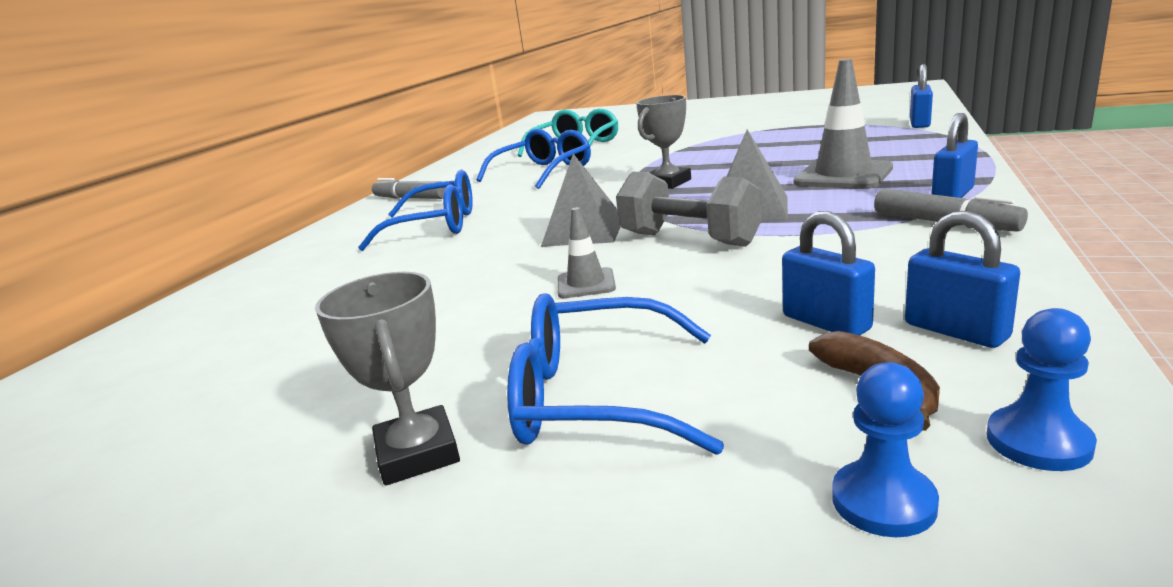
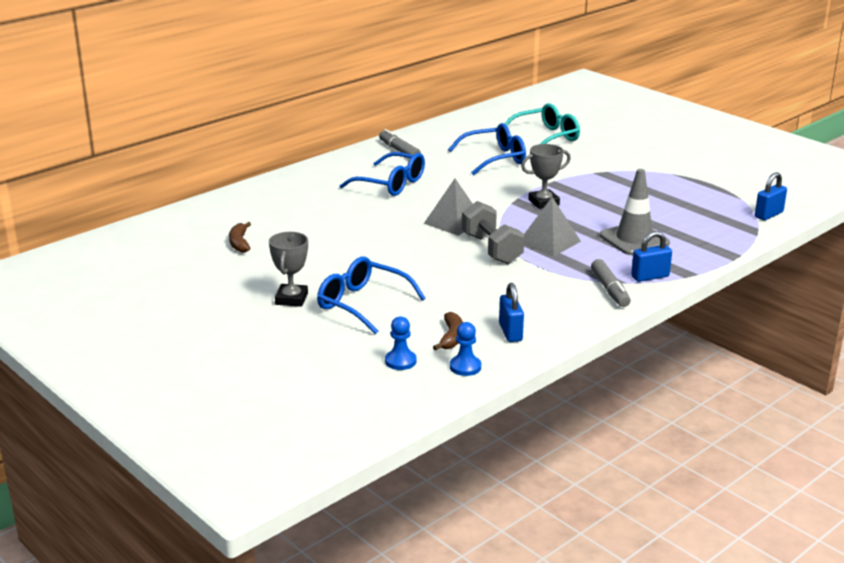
camera: 25 degrees right, 5 degrees up
grey traffic cone [558,207,616,298] -> none
blue padlock [782,211,875,335] -> none
none -> brown banana [229,222,251,253]

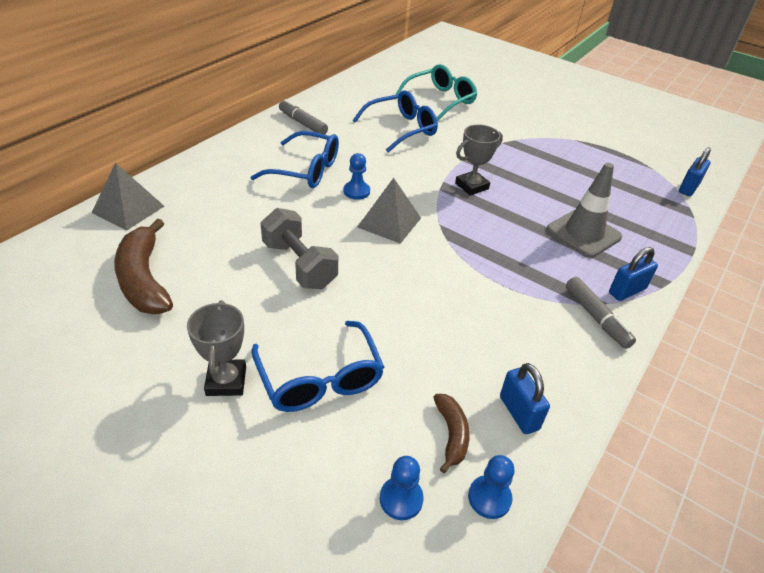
camera: 15 degrees left, 15 degrees up
brown banana [229,222,251,253] -> brown banana [114,219,173,314], size x1.88
blue glasses [317,257,426,334] -> blue glasses turned 135 degrees counterclockwise [251,321,384,412]
grey dumbbell [462,201,524,264] -> grey dumbbell moved to [260,208,338,289]
grey pyramid [524,197,581,256] -> grey pyramid moved to [92,163,164,231]
none -> blue pawn [343,153,370,200]

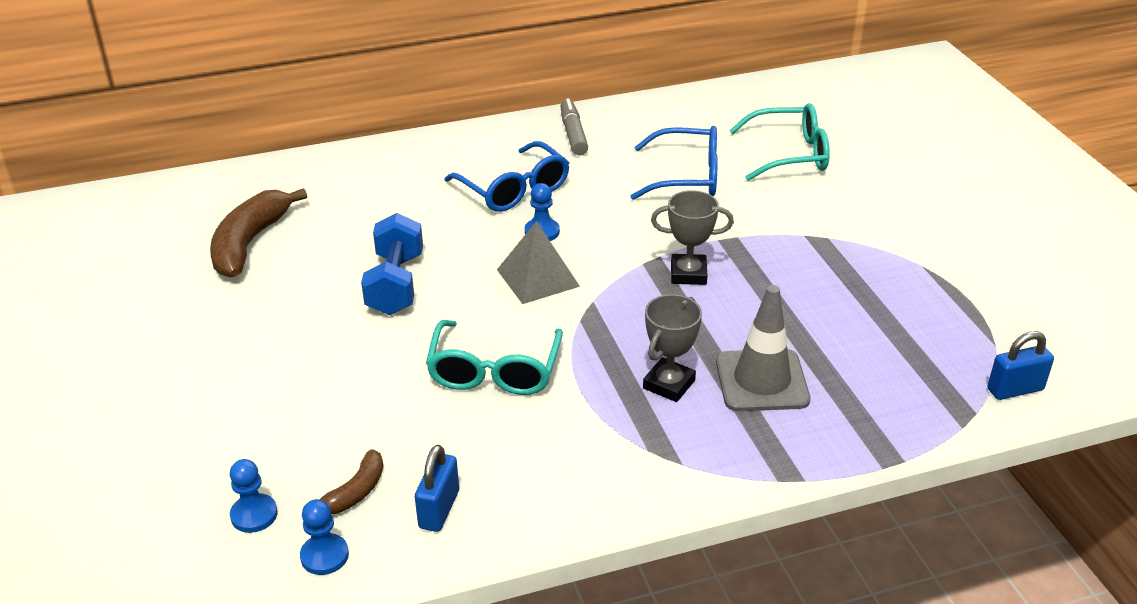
camera: 40 degrees right, 5 degrees down
grey pyramid [92,163,164,231] -> none
grey trophy [187,300,246,396] -> grey trophy moved to [643,294,702,402]
blue glasses [251,321,384,412] -> none
grey dumbbell [260,208,338,289] -> blue dumbbell [361,213,423,315]
grey marker [566,277,636,349] -> none
blue padlock [609,247,658,301] -> none
none -> turquoise glasses [426,320,563,395]

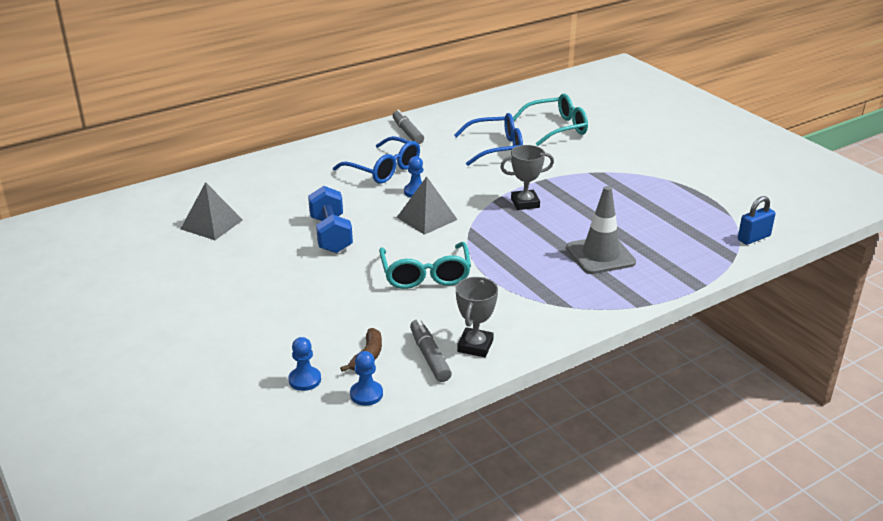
camera: 15 degrees left, 5 degrees down
brown banana [210,188,307,278] -> grey pyramid [181,182,243,240]
blue padlock [415,445,459,532] -> grey marker [410,319,452,382]
grey trophy [643,294,702,402] -> grey trophy moved to [456,277,498,357]

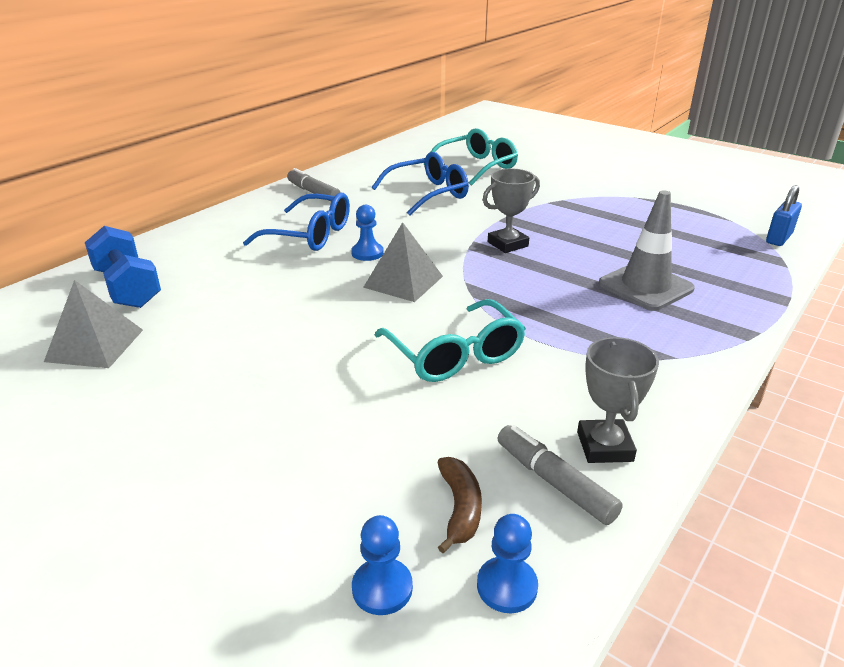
camera: 20 degrees left, 0 degrees up
blue dumbbell [308,186,353,253] -> blue dumbbell moved to [85,226,161,308]

